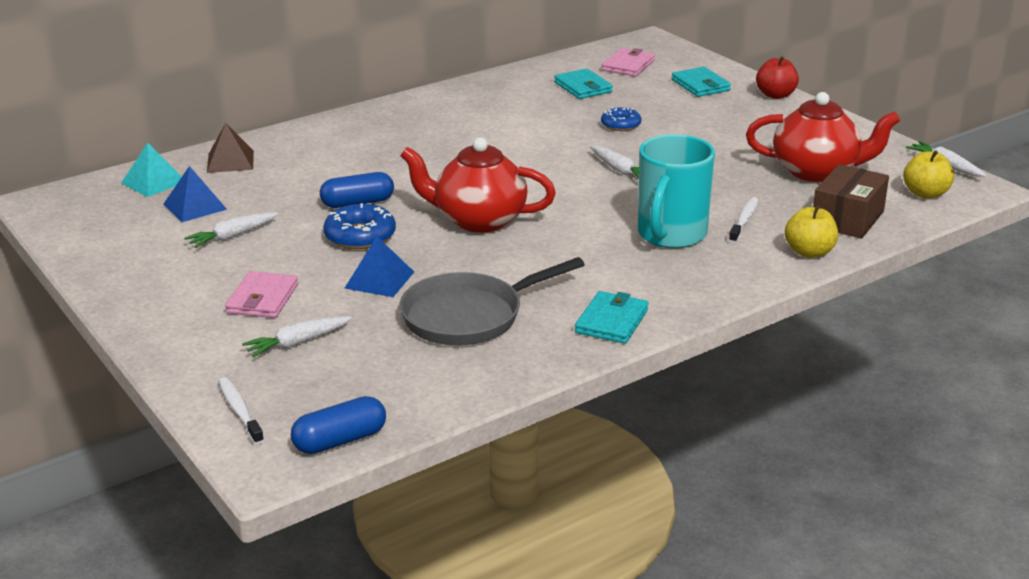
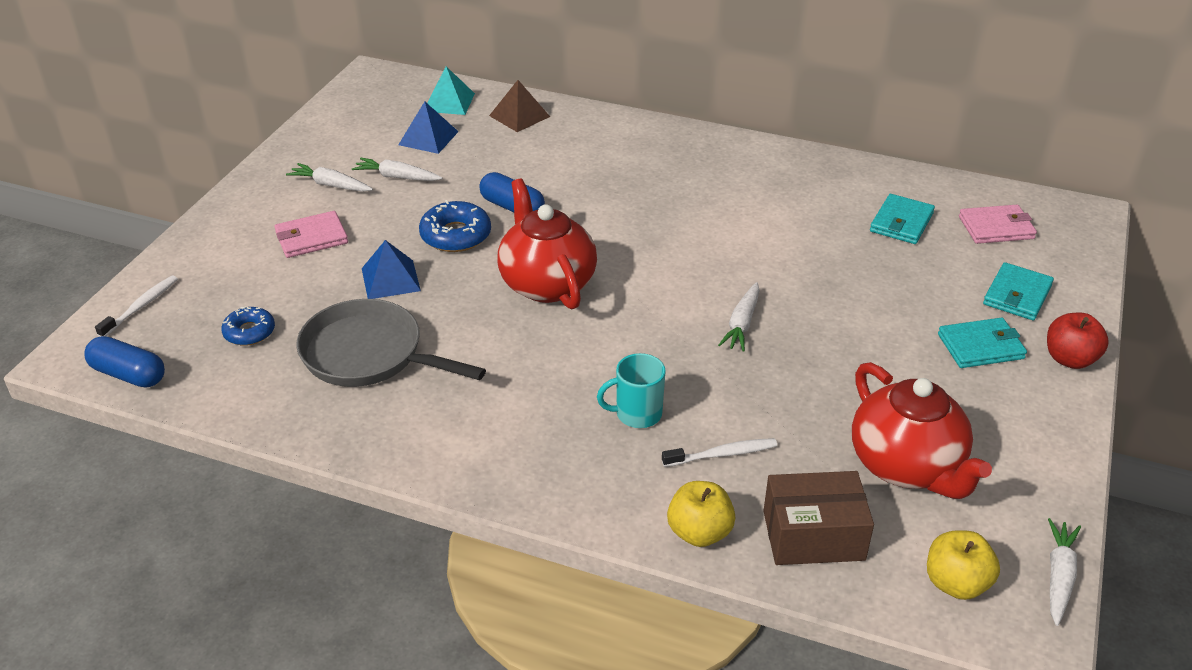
camera: 55 degrees right, 10 degrees up
white carrot [242,316,352,358] -> white carrot moved to [286,163,373,192]
turquoise wallet [575,291,649,344] -> turquoise wallet moved to [938,318,1027,368]
blue donut [601,107,641,131] -> blue donut moved to [221,306,275,346]
turquoise mug [638,134,715,248] -> turquoise mug [597,353,666,428], size x0.55

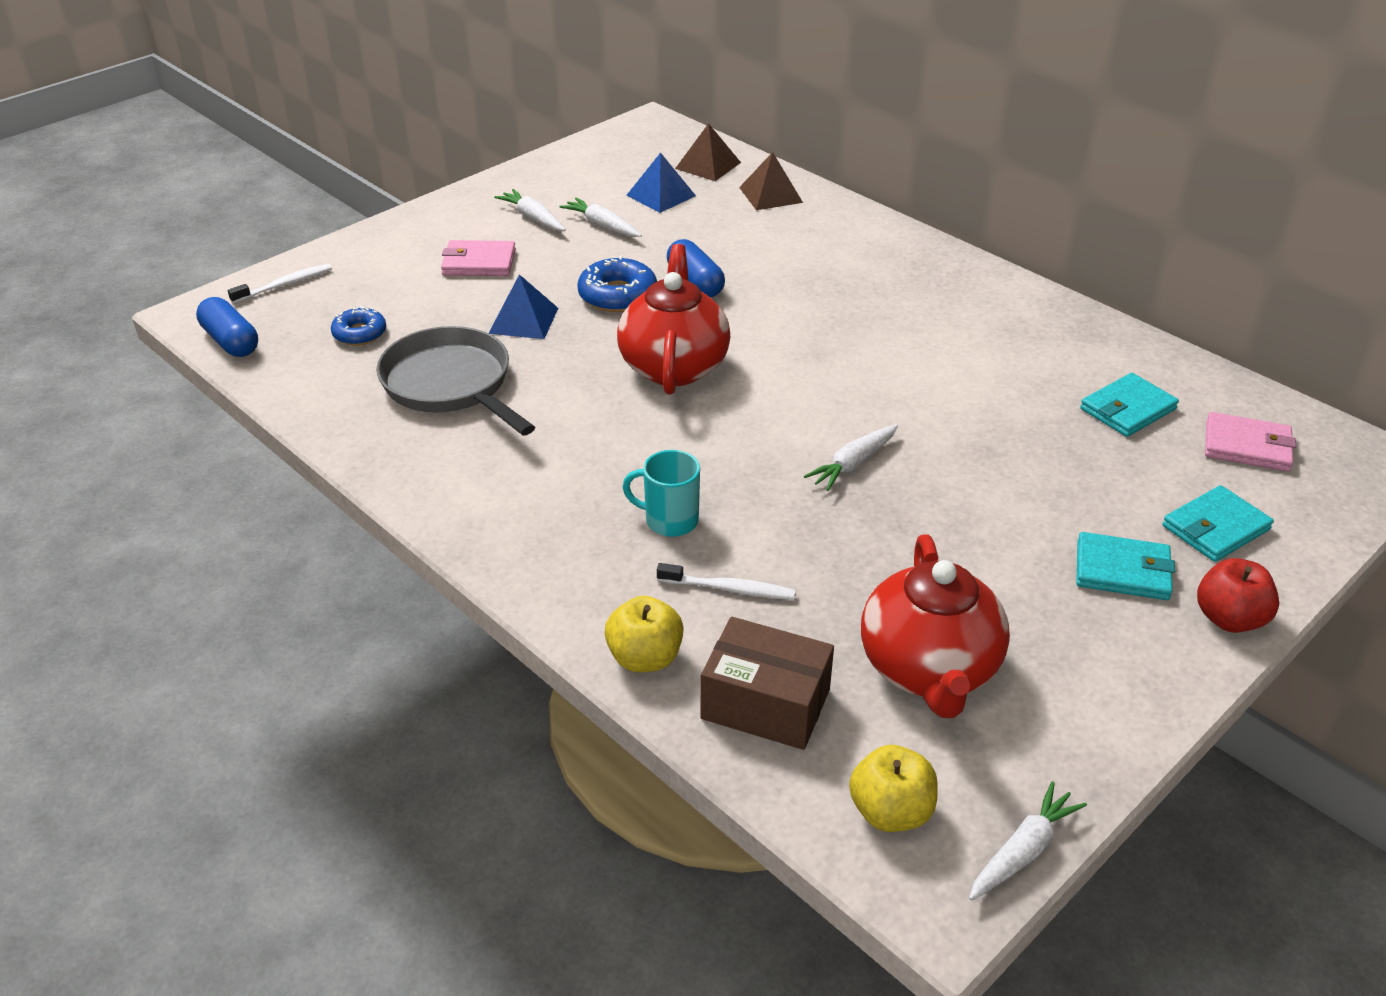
camera: 25 degrees right, 0 degrees up
turquoise pyramid [427,67,475,115] -> brown pyramid [675,123,741,181]

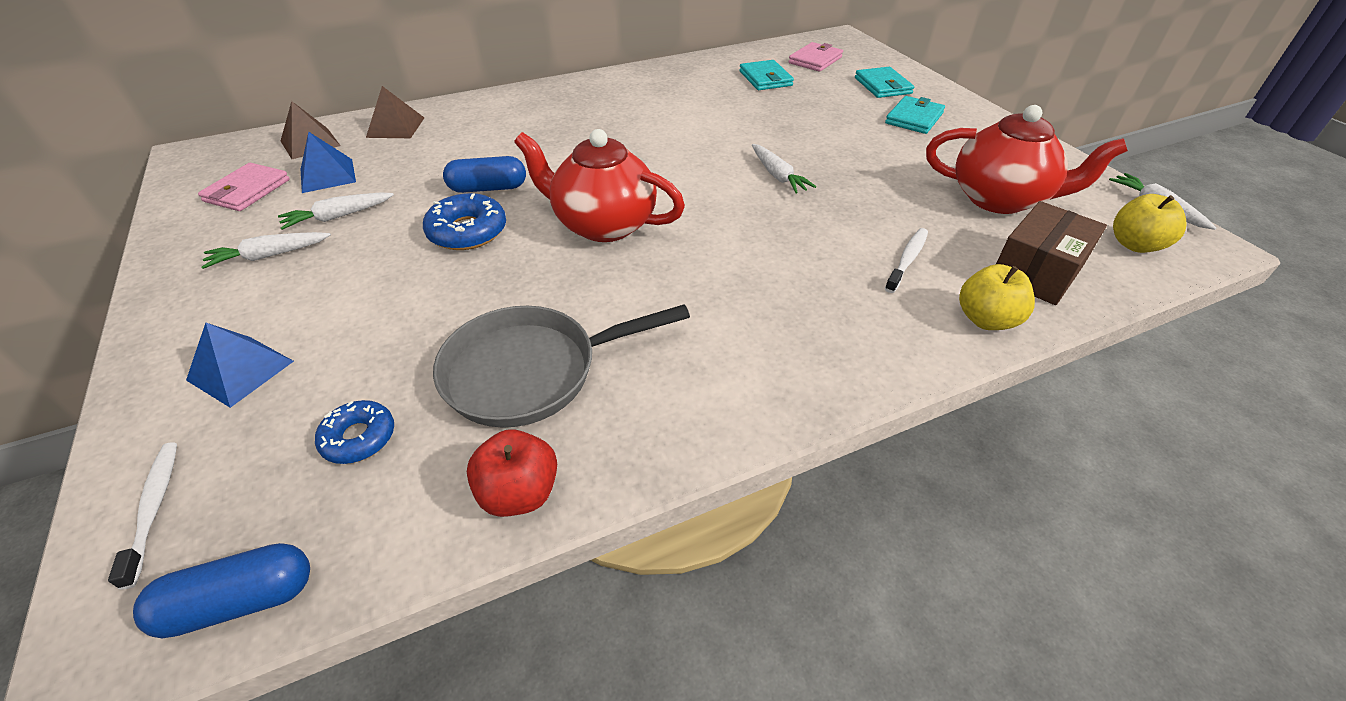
camera: 70 degrees left, 5 degrees up
pink wallet [441,240,516,276] -> pink wallet moved to [198,163,290,211]
blue pyramid [489,274,558,339] -> blue pyramid moved to [186,323,294,408]
turquoise mug [623,450,700,537] -> none
red apple [1197,558,1279,633] -> red apple moved to [467,430,557,517]

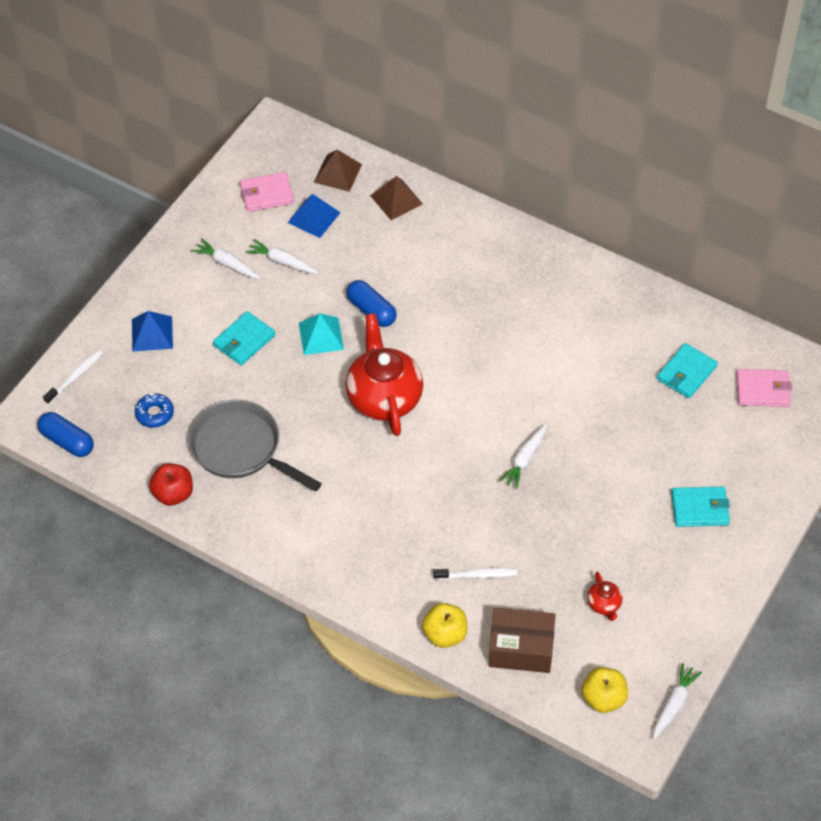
camera: 55 degrees right, 10 degrees up
blue donut [423,193,506,250] -> turquoise pyramid [299,313,344,355]
turquoise wallet [855,67,914,98] -> turquoise wallet moved to [213,311,275,366]
red teapot [926,105,1128,214] -> red teapot [587,572,622,621], size x0.43

